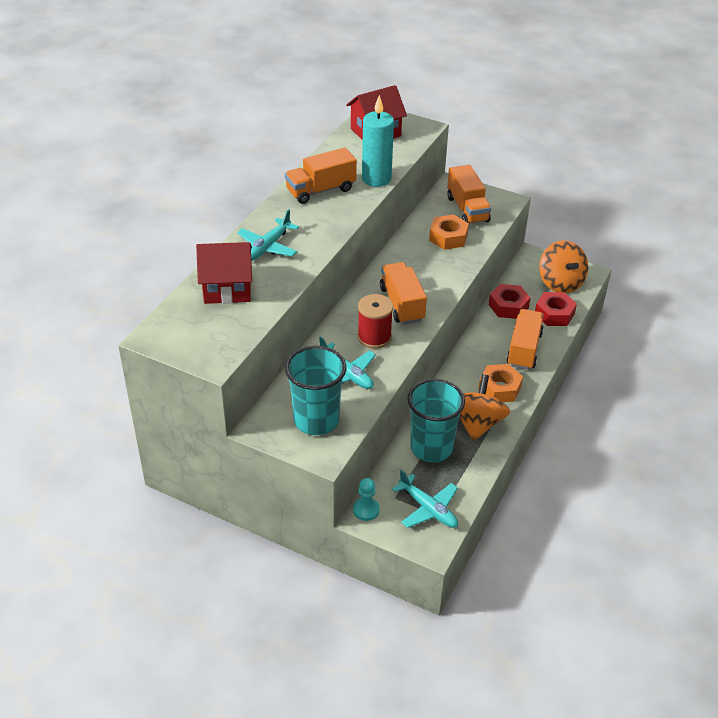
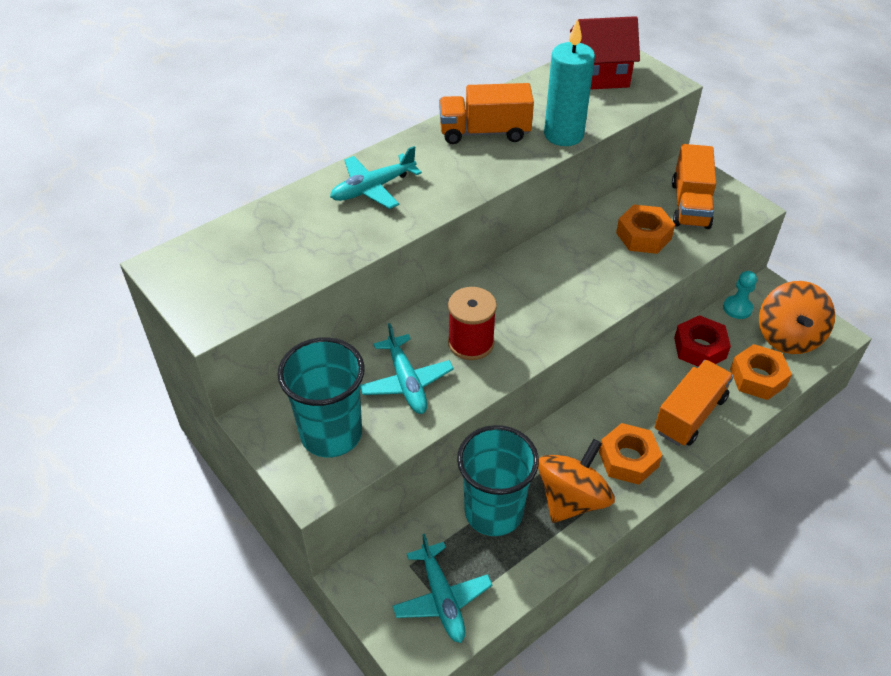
camera: 25 degrees right, 5 degrees up
red house [196,242,252,304] -> none
turquoise pawn [353,478,380,521] -> turquoise pawn moved to [723,271,757,319]
orange truck [380,262,427,324] -> none
red nut [535,292,577,326] -> orange nut [730,344,792,400]

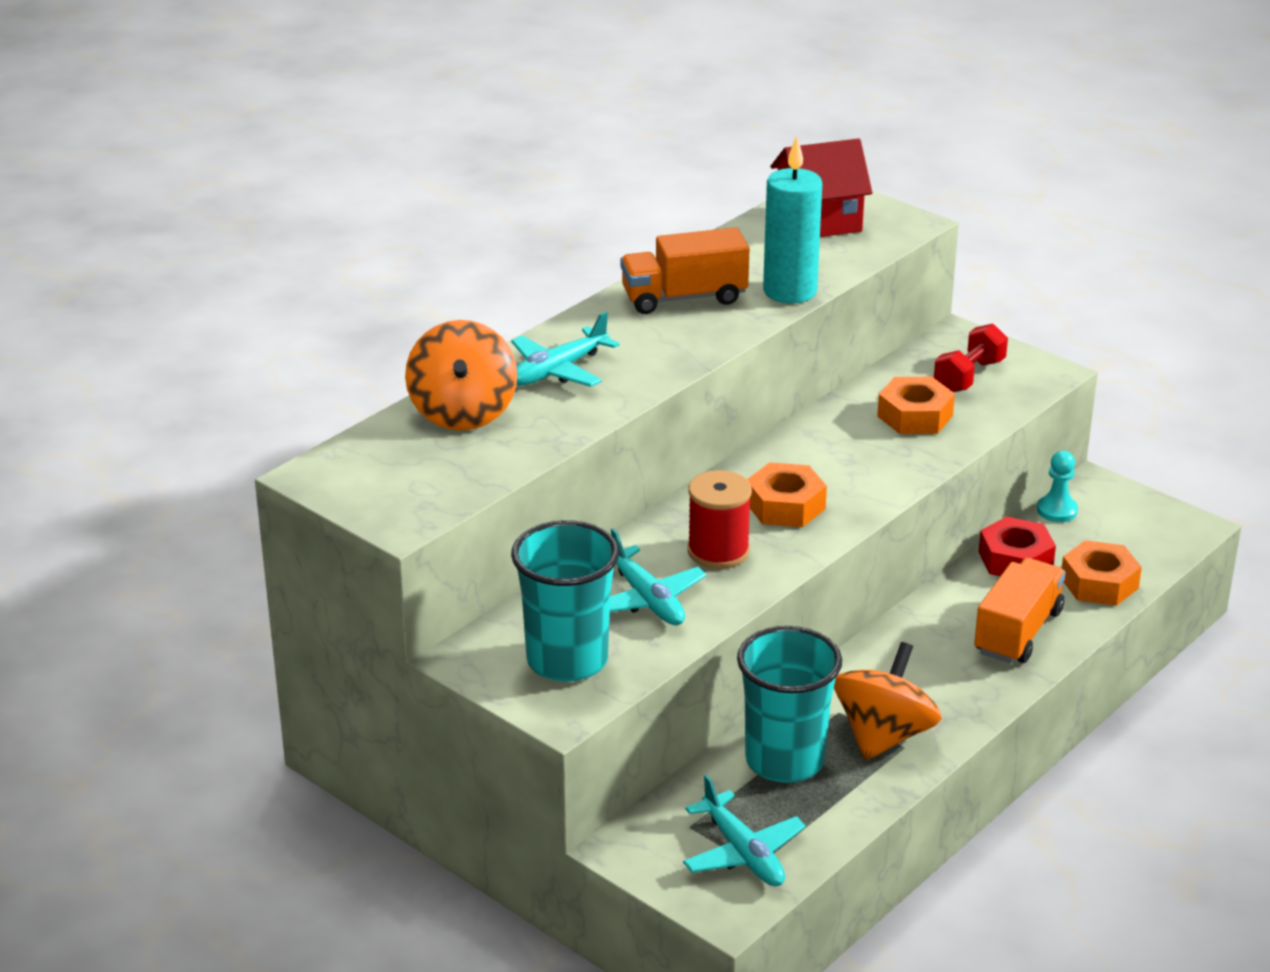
camera: 10 degrees left, 15 degrees down
orange nut [599,423,662,485] -> orange nut moved to [747,462,827,527]
orange truck [672,144,716,229] -> red dumbbell [934,324,1008,392]
orange spinning top [759,281,835,354] -> orange spinning top moved to [405,320,517,431]

